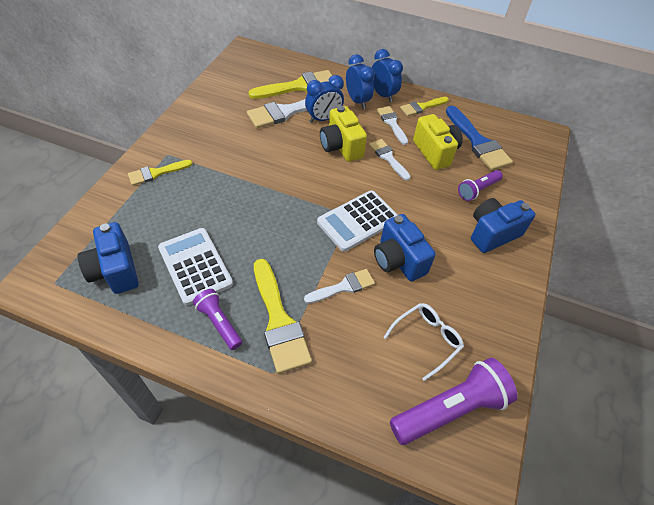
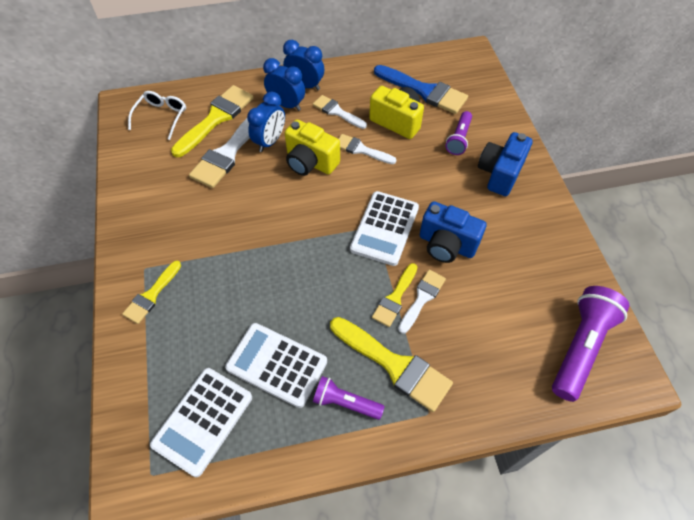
camera: 30 degrees left, 5 degrees up
blue camera [78,222,139,294] -> white calculator [150,368,252,477]
white glasses [384,303,464,381] -> white glasses moved to [128,91,186,140]
yellow brush [400,97,449,116] -> yellow brush moved to [372,263,417,327]

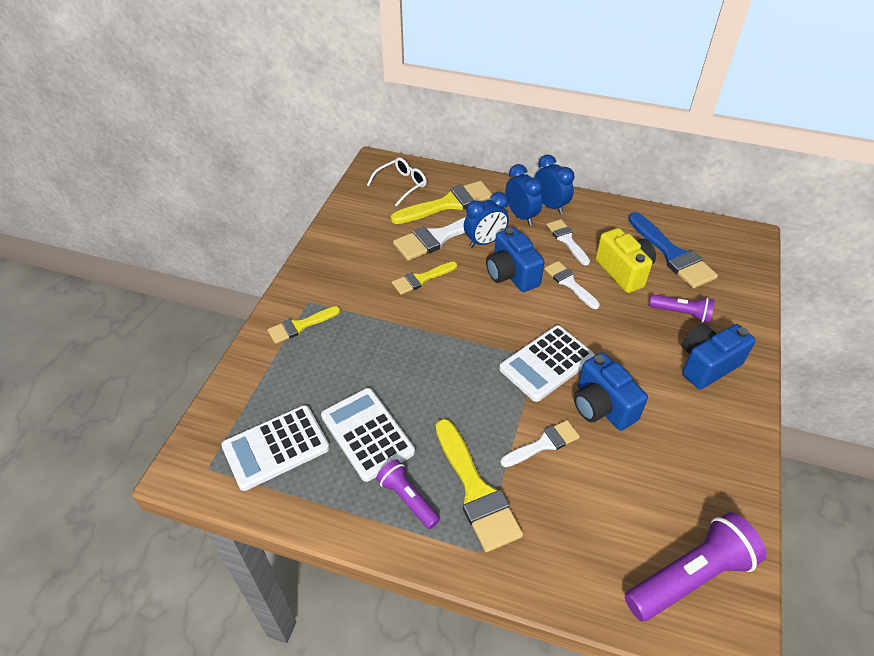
camera: 30 degrees right, 10 degrees down
yellow camera [285,120,340,176] -> blue camera [486,227,545,292]
yellow brush [372,263,417,327] -> yellow brush moved to [392,262,457,295]
purple flashlight [445,111,472,155] -> purple flashlight turned 120 degrees counterclockwise [649,294,715,323]

